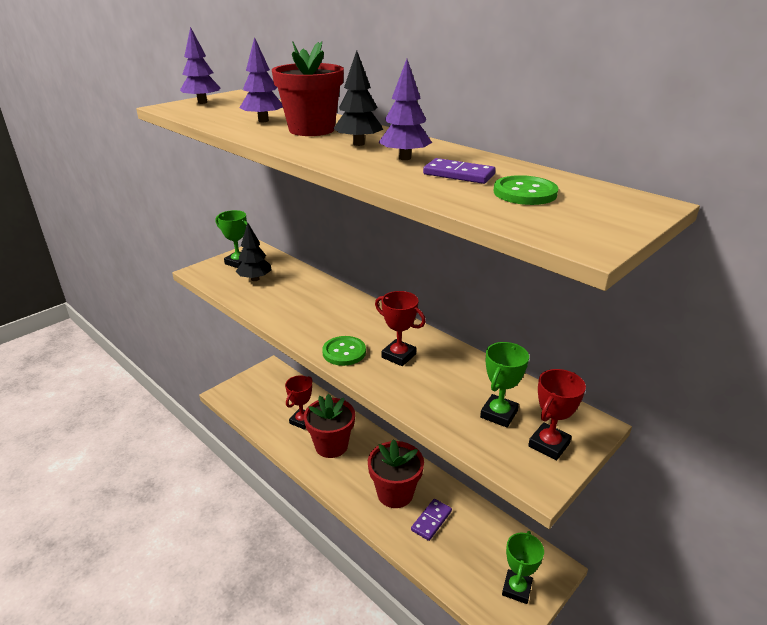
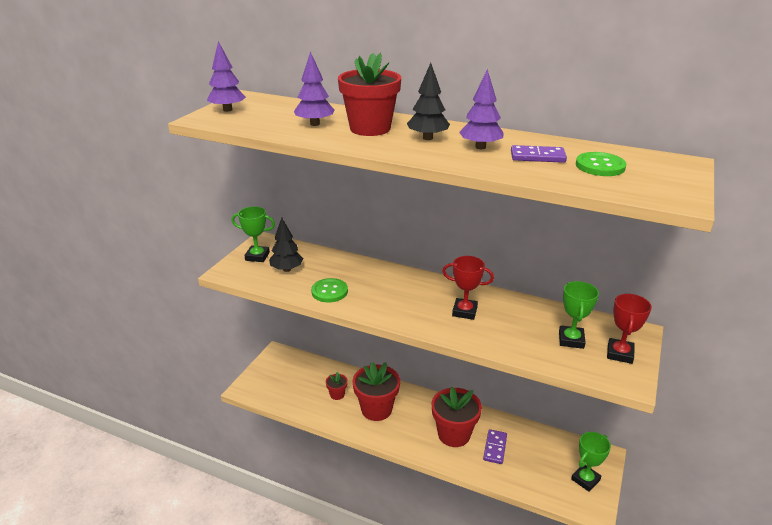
camera: 20 degrees left, 0 degrees up
red trophy [285,375,312,430] -> red flower pot [326,372,348,400]
green button [322,336,366,366] -> green button moved to [311,278,348,302]
green trophy [502,531,544,604] -> green trophy turned 45 degrees clockwise [571,432,611,492]

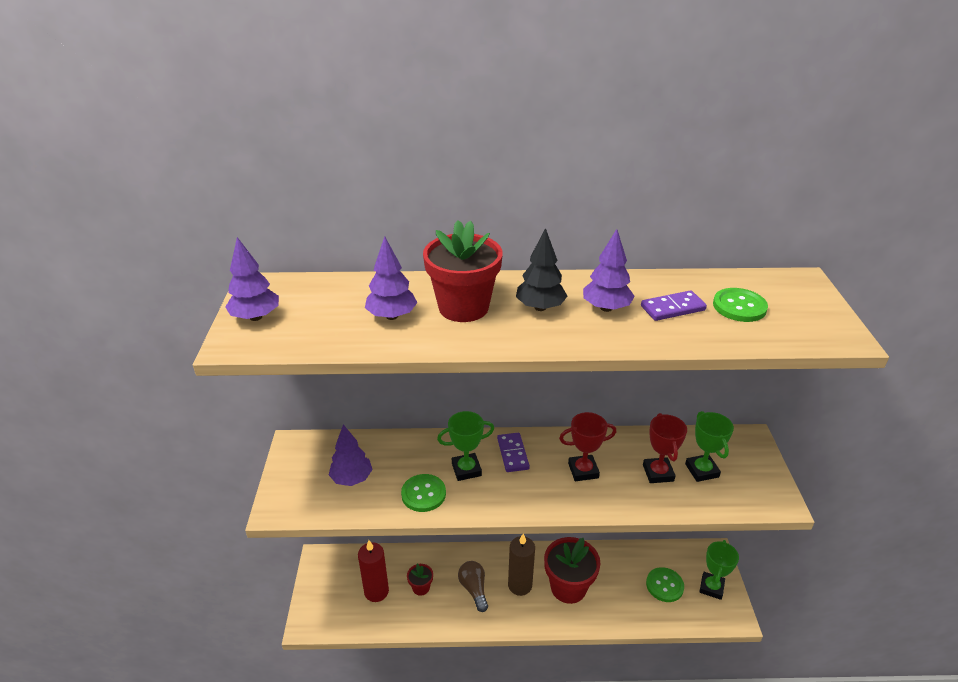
camera: 25 degrees left, 5 degrees up
green trophy [232,206,275,262] -> green trophy moved to [437,411,494,481]
black tree [269,218,303,272] -> purple tree [329,425,373,486]
red flower pot [353,362,400,421] -> brown light bulb [458,561,488,612]
purple domino [483,429,507,464] -> purple domino moved to [497,433,530,472]
red trophy [607,294,652,364] -> red trophy moved to [643,413,687,483]
none -> red candle [358,540,389,602]
none -> brown candle [508,534,535,596]
none -> green button [646,567,684,602]

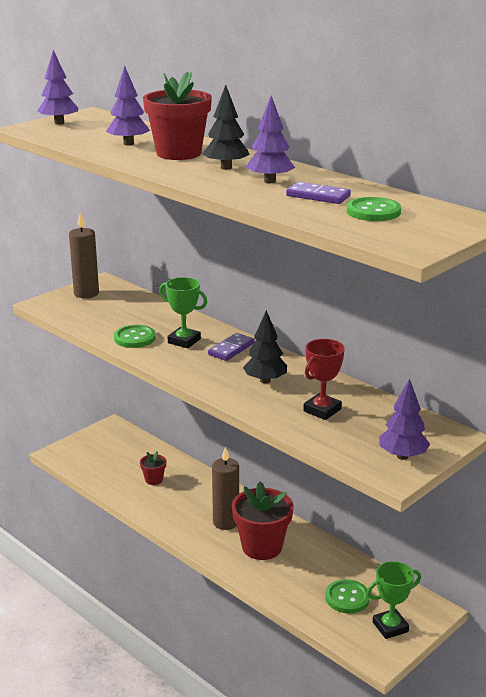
camera: 45 degrees right, 10 degrees down
purple tree [329,425,373,486] -> purple tree moved to [379,379,430,460]
red candle [358,540,389,602] -> none
brown light bulb [458,561,488,612] -> none
red trophy [559,412,616,481] -> black tree [243,310,287,384]
green trophy [685,411,734,482] -> none
none -> brown candle [69,213,99,298]

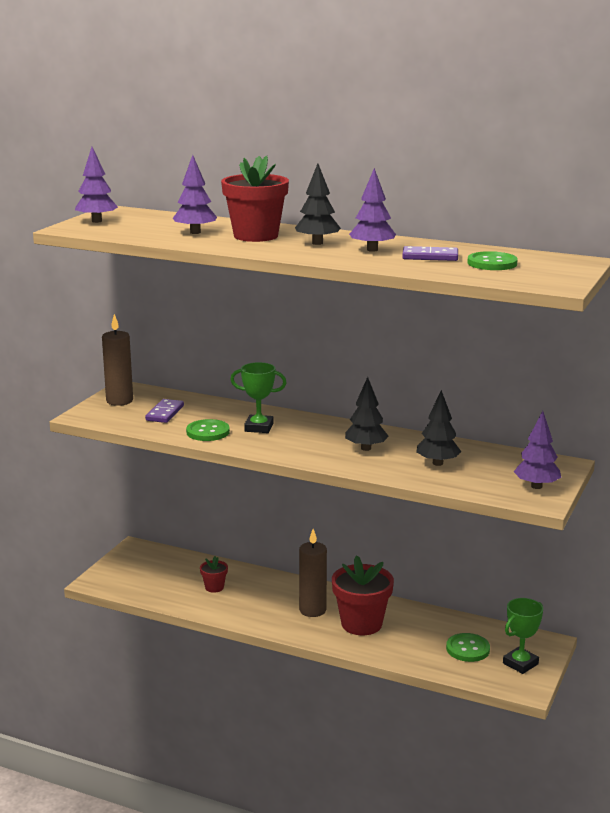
camera: 20 degrees left, 5 degrees down
purple domino [208,333,255,361] -> purple domino moved to [145,399,184,423]
red trophy [303,339,345,420] -> black tree [416,390,461,466]

